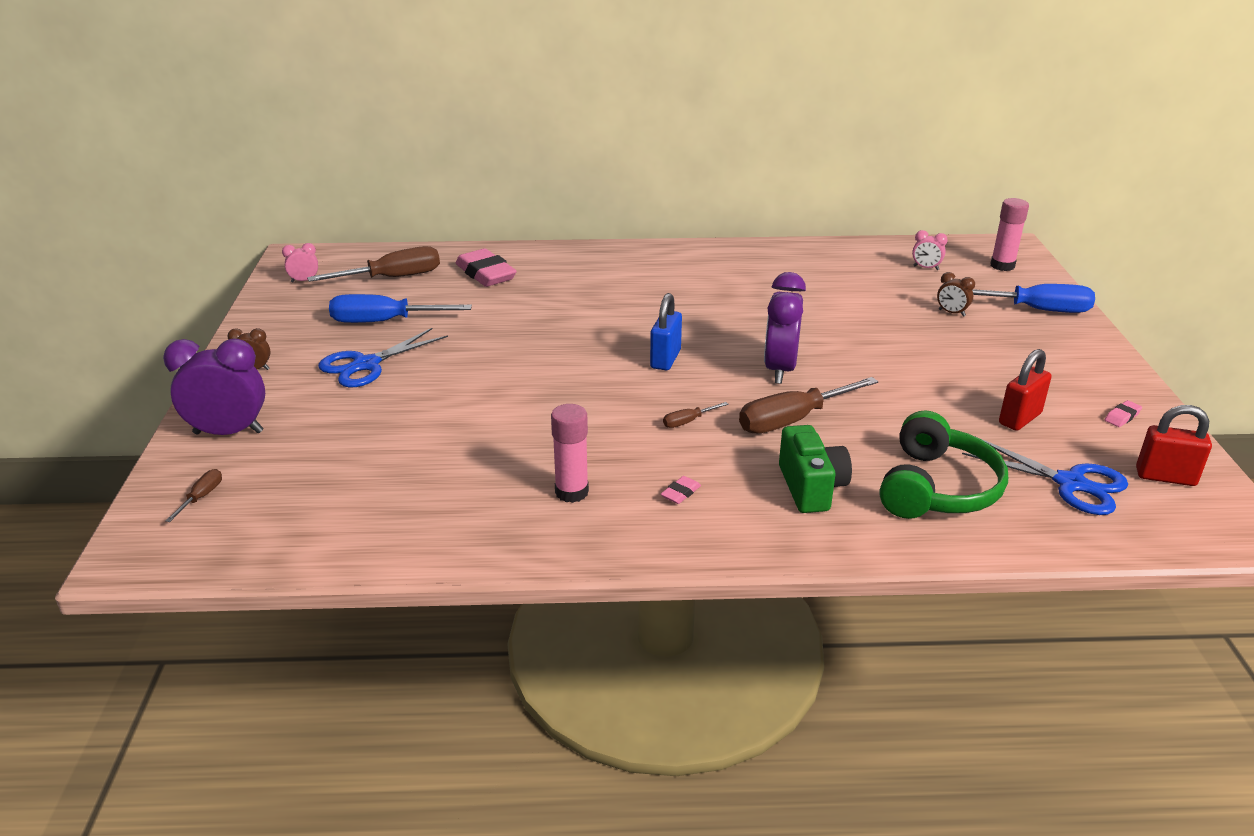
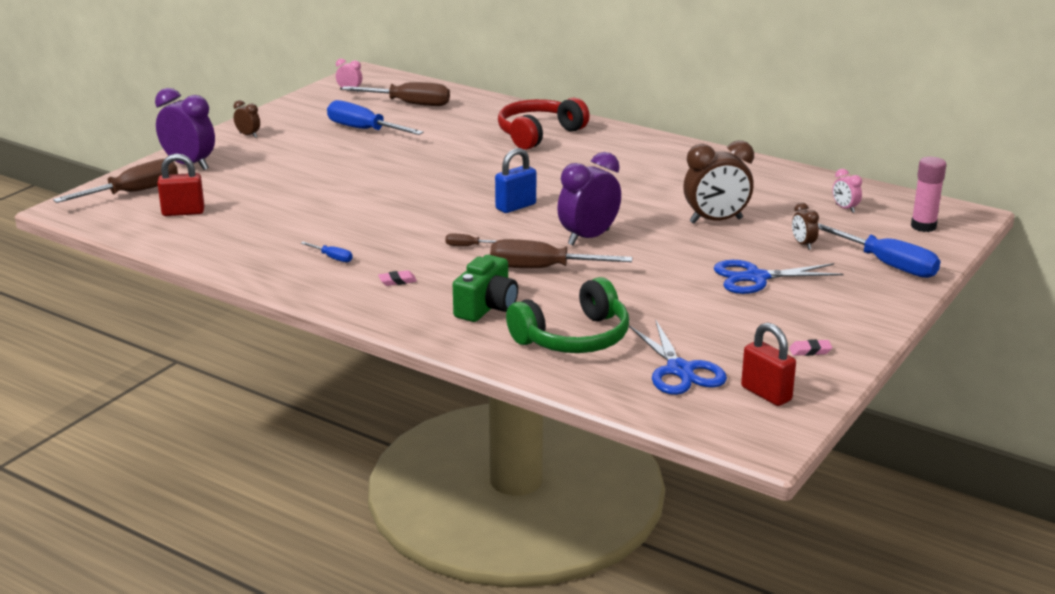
camera: 35 degrees right, 5 degrees down
brown screwdriver [165,469,222,522] -> brown screwdriver [53,159,178,203], size x2.22
blue scissors [318,328,448,387] -> blue scissors moved to [714,260,843,294]
pink eraser [455,248,517,287] -> none
pink glue stick [551,404,589,503] -> blue screwdriver [301,242,353,262]
red padlock [999,349,1052,431] -> red padlock moved to [157,153,204,216]
none -> red headphones [498,97,590,150]
none -> brown clock [683,140,754,224]

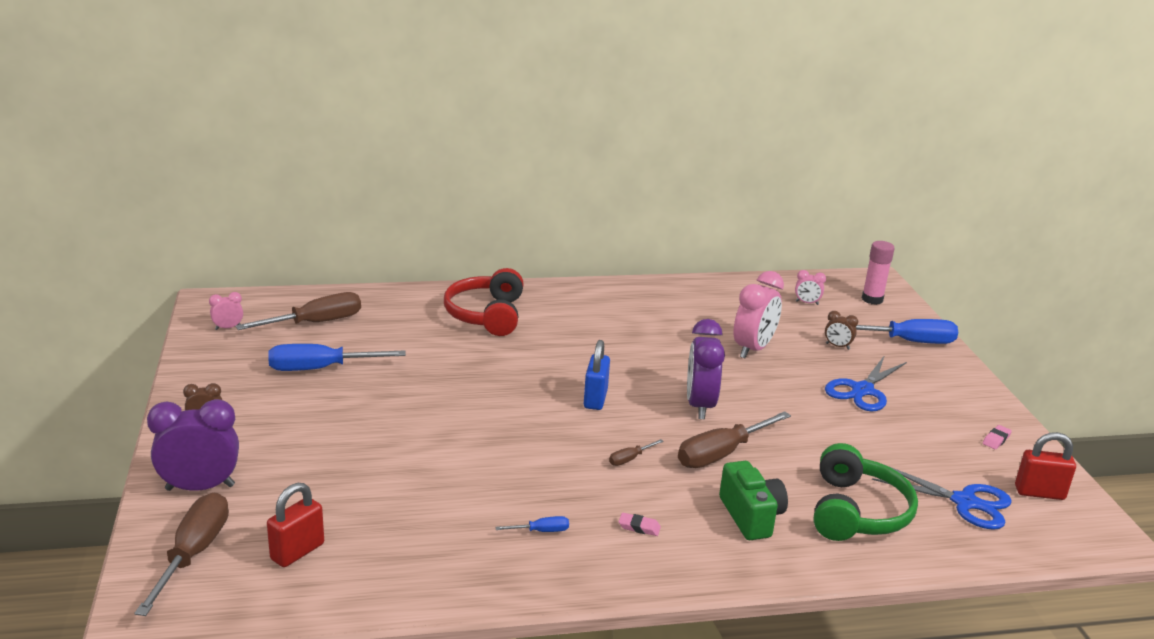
camera: 45 degrees left, 0 degrees up
pink eraser [378,270,417,286] -> pink eraser turned 75 degrees clockwise [619,513,661,536]
brown clock [683,140,754,224] -> pink clock [733,271,784,358]

